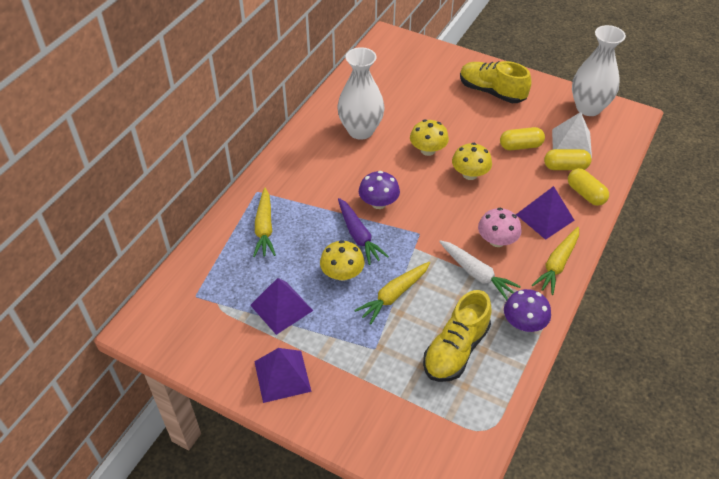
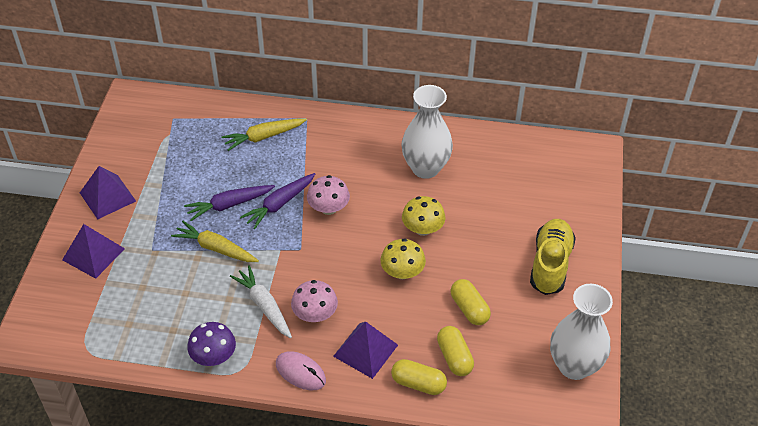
camera: 70 degrees right, 0 degrees up
purple pyramid [250,278,313,335] -> purple pyramid moved to [62,224,125,279]
yellow mushroom [320,240,365,281] -> purple carrot [184,185,275,221]
purple mushroom [359,171,400,209] -> pink mushroom [307,175,350,215]
yellow shoe [423,290,492,382] -> none
white carrot [439,240,521,300] -> white carrot turned 120 degrees clockwise [230,265,292,338]
yellow carrot [532,227,579,295] -> pink mouse [276,351,326,390]
white pyramid [552,112,592,158] -> none
yellow capsule [568,168,609,206] -> yellow capsule turned 75 degrees clockwise [391,359,447,395]

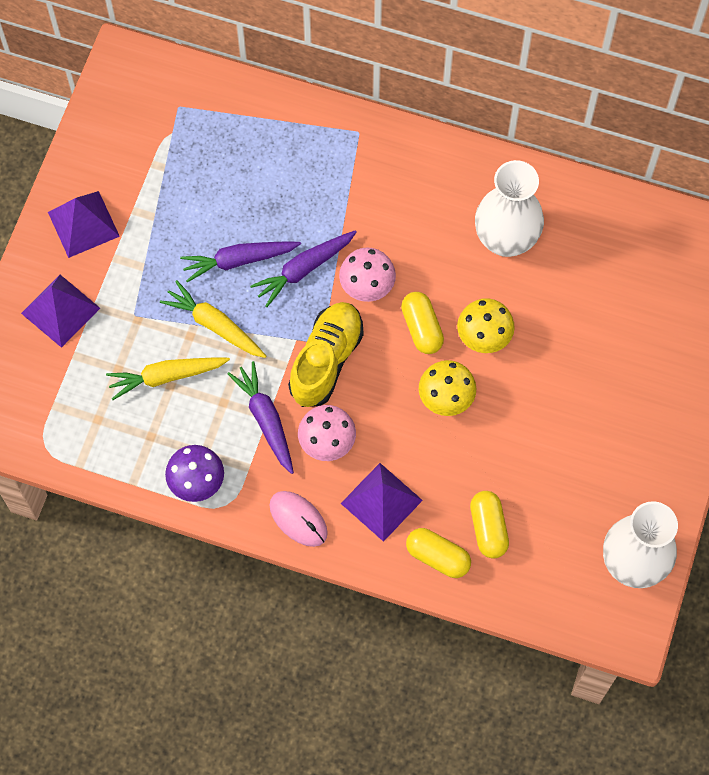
camera: 10 degrees right, 20 degrees up
yellow carrot [222,118,307,151] -> yellow carrot moved to [106,357,230,400]
white carrot [230,265,292,338] -> purple carrot [227,361,294,474]
yellow capsule [451,279,491,325] -> yellow capsule moved to [401,292,444,354]
yellow shoe [530,219,576,295] -> yellow shoe moved to [288,302,364,407]

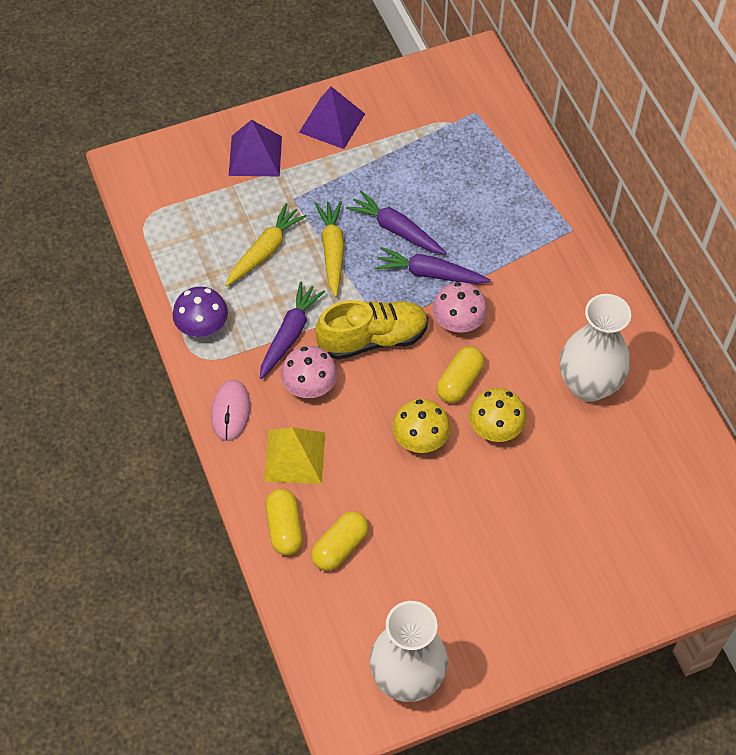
camera: 50 degrees right, 10 degrees down
yellow carrot [106,357,230,400] -> yellow carrot turned 90 degrees clockwise [225,203,307,287]
purple pyramid [341,463,423,542] -> yellow pyramid [264,427,325,484]

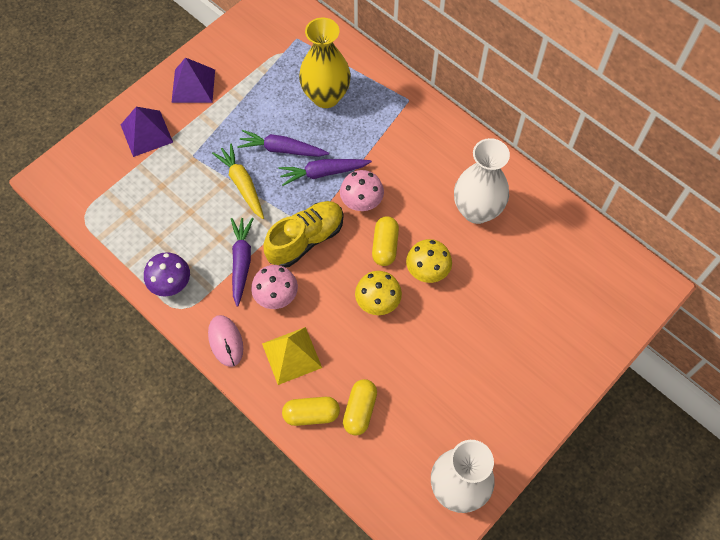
camera: 25 degrees left, 5 degrees up
yellow carrot [225,203,307,287] -> none
yellow capsule [266,489,303,555] -> yellow capsule turned 60 degrees counterclockwise [282,397,340,426]
none -> yellow vase [299,18,351,108]

